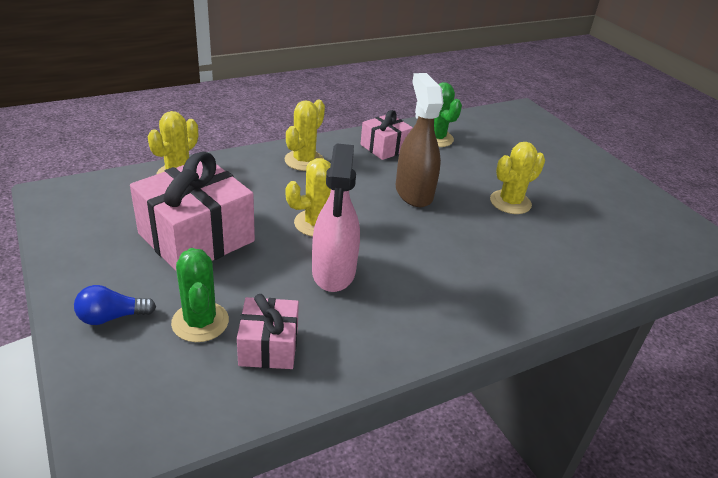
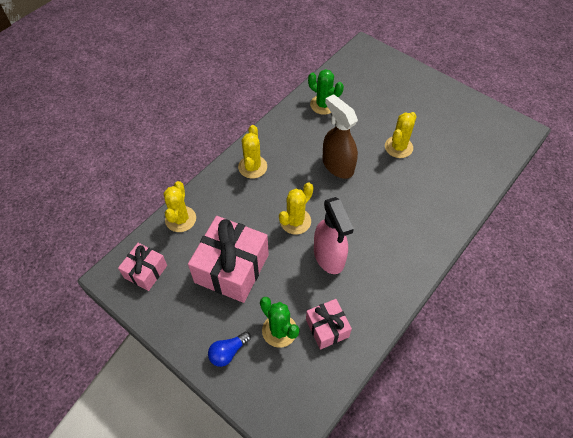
camera: 20 degrees left, 20 degrees up
pink gift [360,110,413,160] -> pink gift moved to [118,243,167,291]

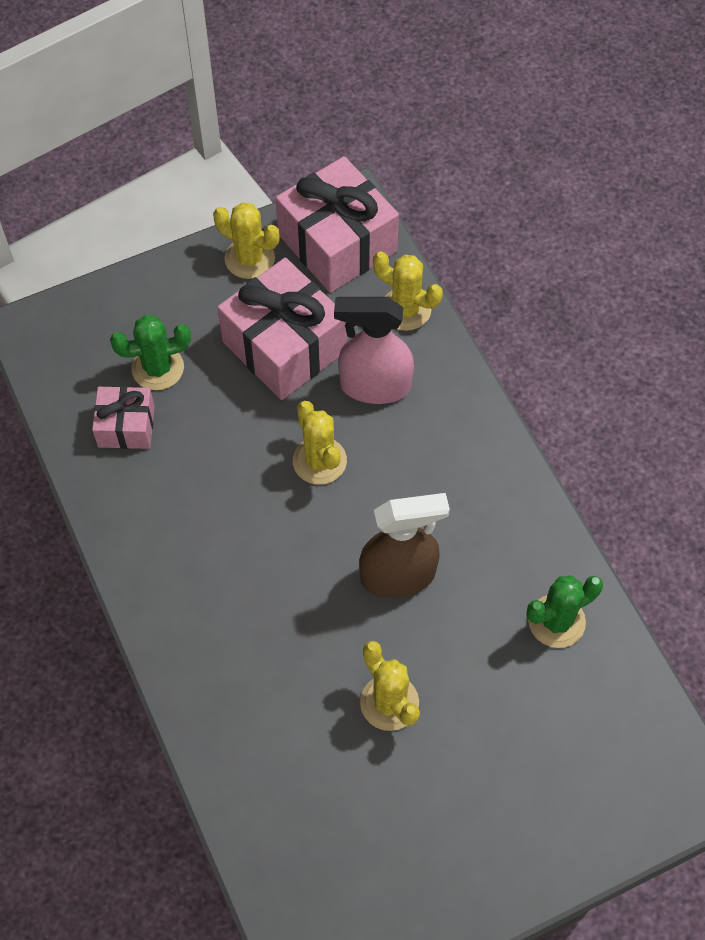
camera: 115 degrees right, 5 degrees up
pink gift [118,243,167,291] -> pink gift [276,156,399,293], size x1.82
blue light bulb [208,332,251,367] -> none
yellow cactus [238,125,267,179] -> yellow cactus moved to [213,202,280,279]
pink spray bottle [314,197,354,274] -> pink spray bottle moved to [334,297,414,404]

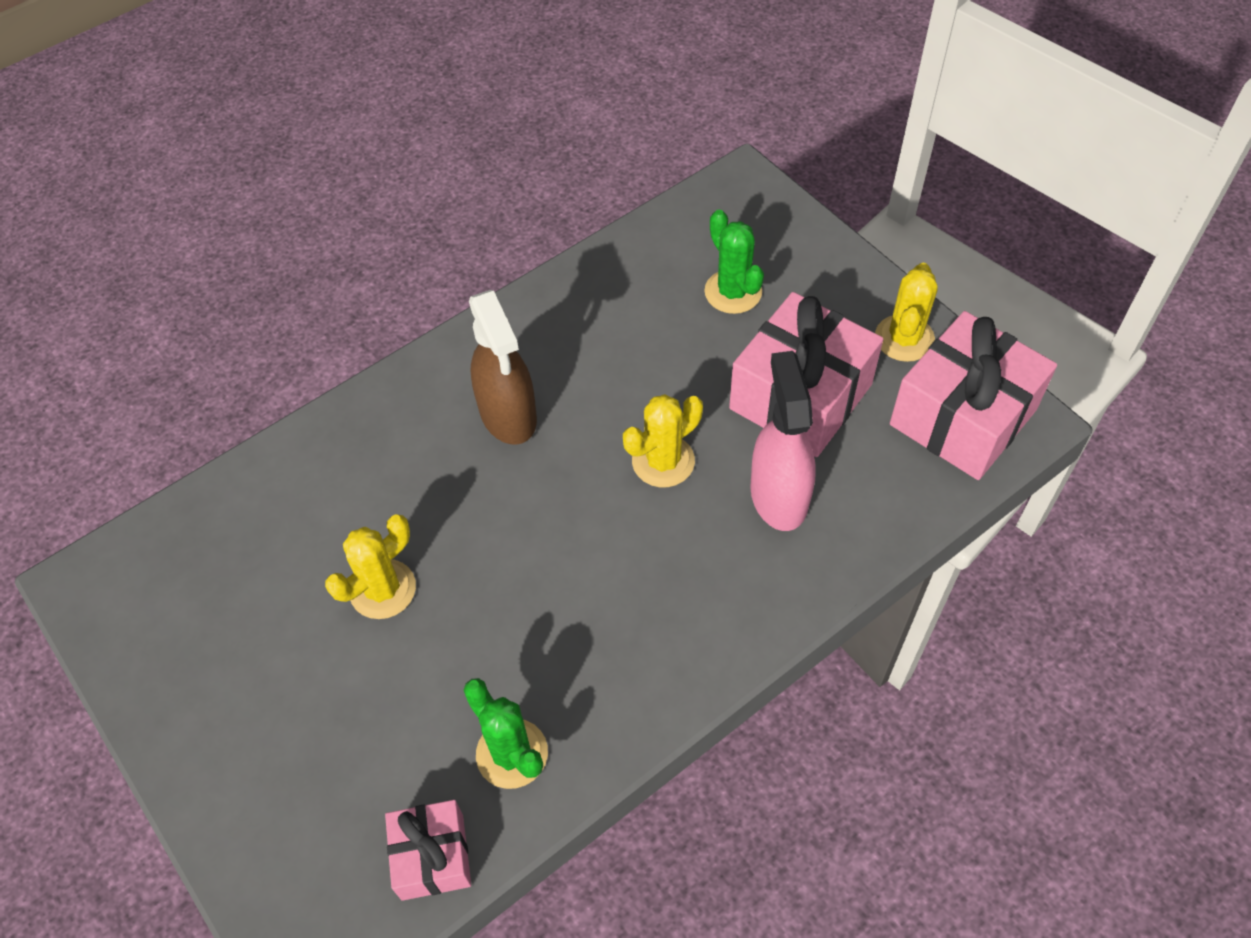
camera: 80 degrees right, 5 degrees down
pink gift [92,386,155,449] -> pink gift moved to [385,800,471,901]
brown spray bottle [359,493,450,598] -> brown spray bottle moved to [469,290,537,445]
yellow cactus [373,252,443,331] -> none

